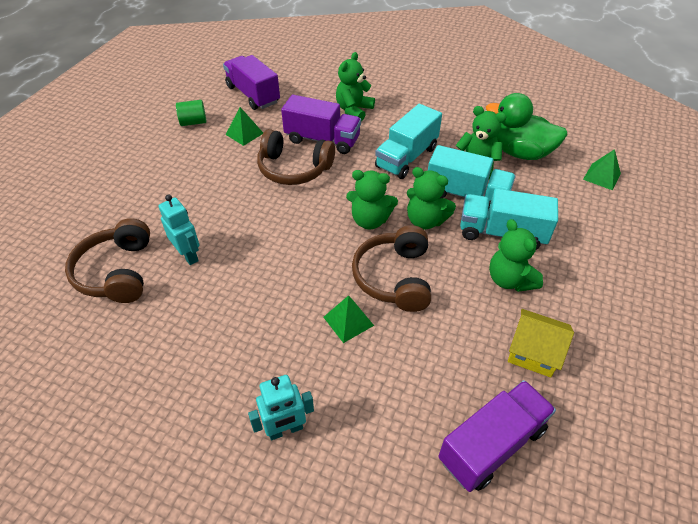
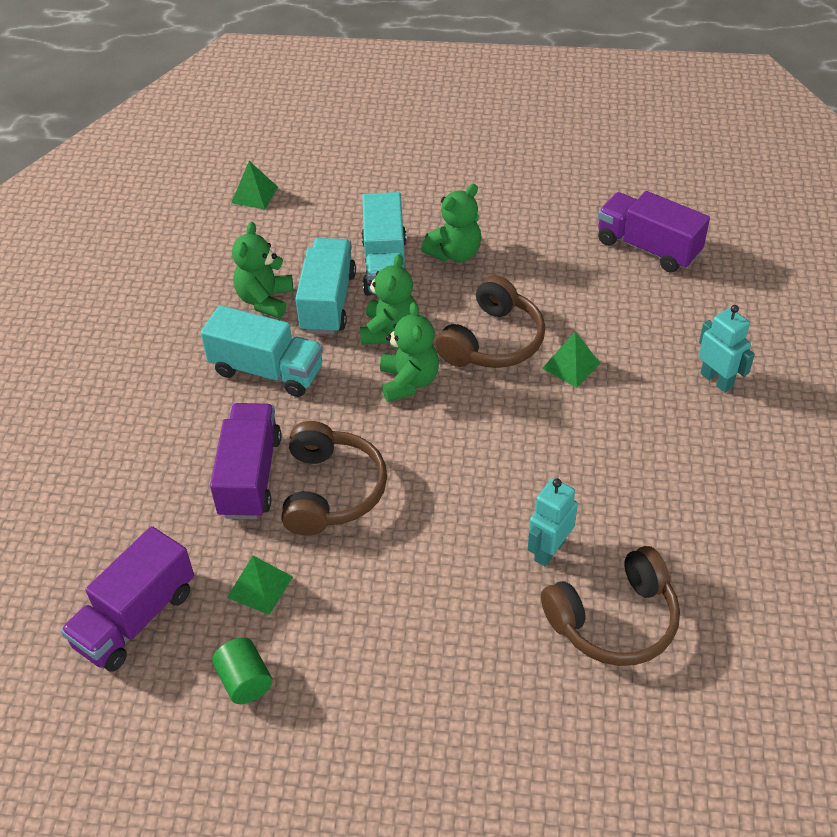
camera: 105 degrees left, 0 degrees up
green teddy bear [336,52,375,121] -> none
brown headphones [352,225,431,312] -> brown headphones turned 45 degrees counterclockwise [435,275,545,368]
green duck [486,93,568,160] -> none
yellow house [508,309,574,378] -> none

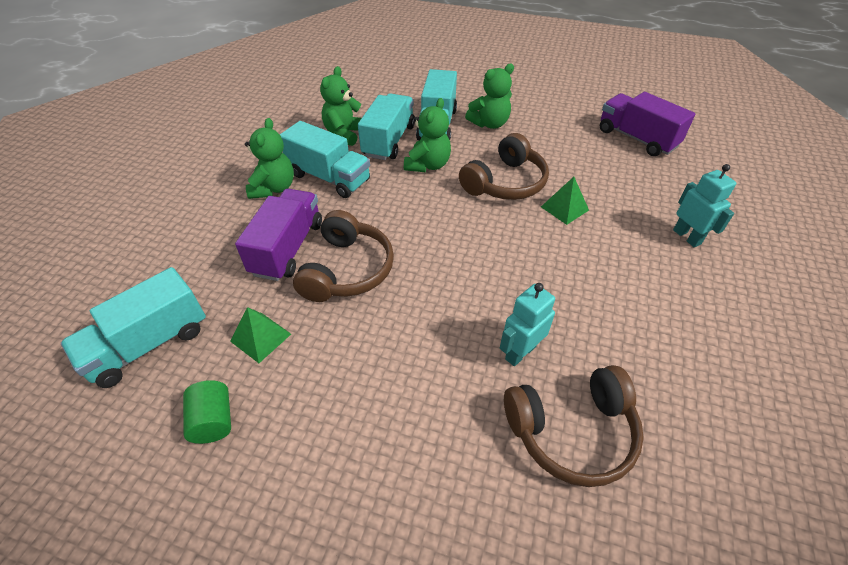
camera: 10 degrees right, 0 degrees up
purple truck [61,526,194,672] -> turquoise truck [61,267,206,388]
green pyramid [231,161,278,209] -> none
green teddy bear [380,302,439,402] -> green teddy bear moved to [245,118,294,199]

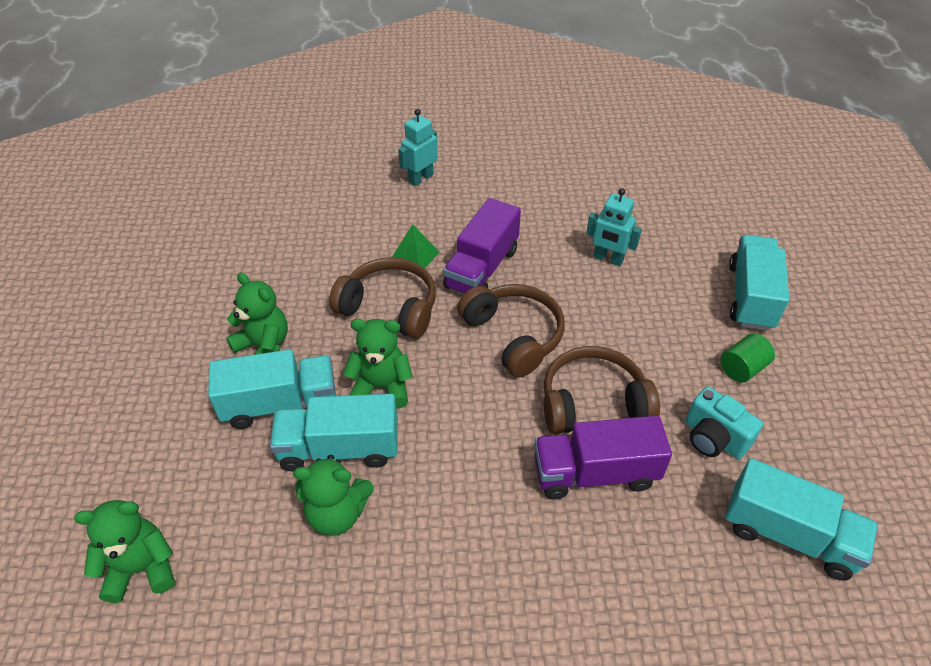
camera: 110 degrees left, 0 degrees up
green cylinder [183,380,231,444] -> green cylinder moved to [720,333,775,383]
green pyramid [230,307,291,363] -> turquoise camera [685,386,763,459]
green teddy bear [245,118,294,199] -> green teddy bear moved to [74,500,175,603]
turquoise truck [280,121,370,198] -> turquoise truck moved to [729,235,789,331]
brown headphones [504,365,644,487] -> brown headphones moved to [457,284,564,378]
purple truck [600,92,696,156] -> purple truck moved to [443,198,521,294]

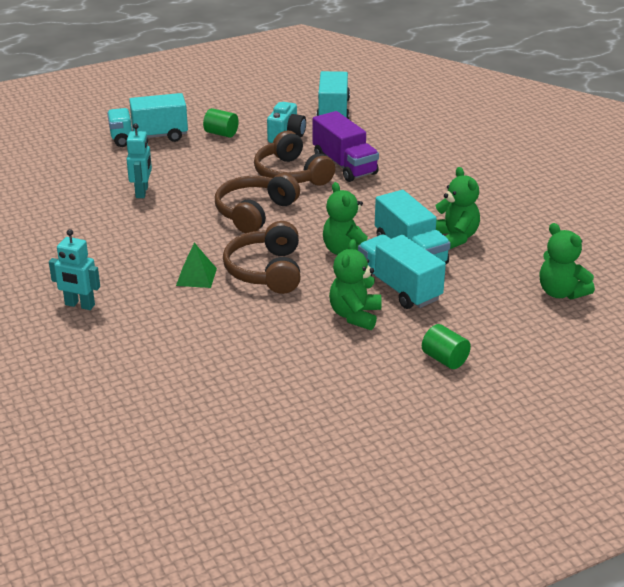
camera: 115 degrees left, 15 degrees down
purple truck [443,198,521,294] -> none
none -> green cylinder [422,324,471,369]

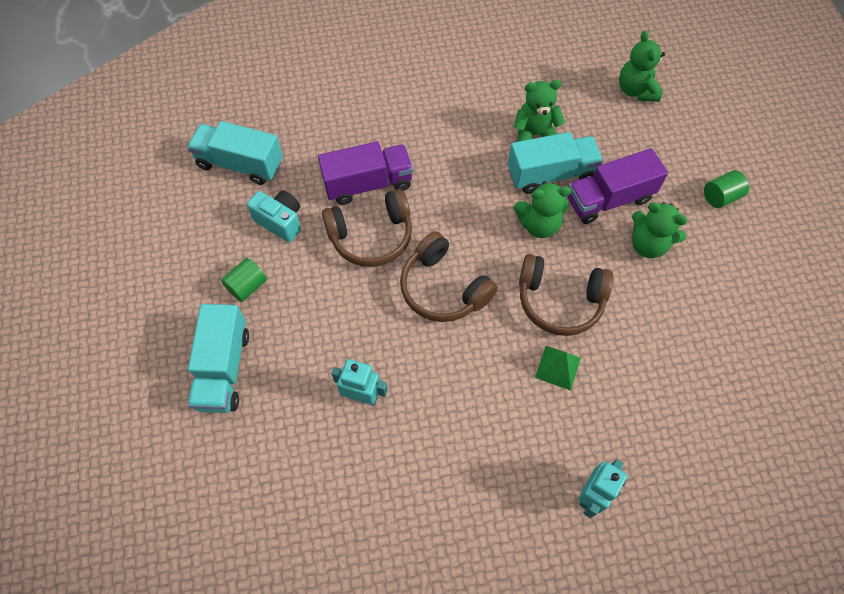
camera: 75 degrees left, 30 degrees up
turquoise truck [358,234,446,309] -> purple truck [567,148,668,224]
green teddy bear [540,223,595,300] -> green teddy bear turned 105 degrees clockwise [619,31,665,102]

